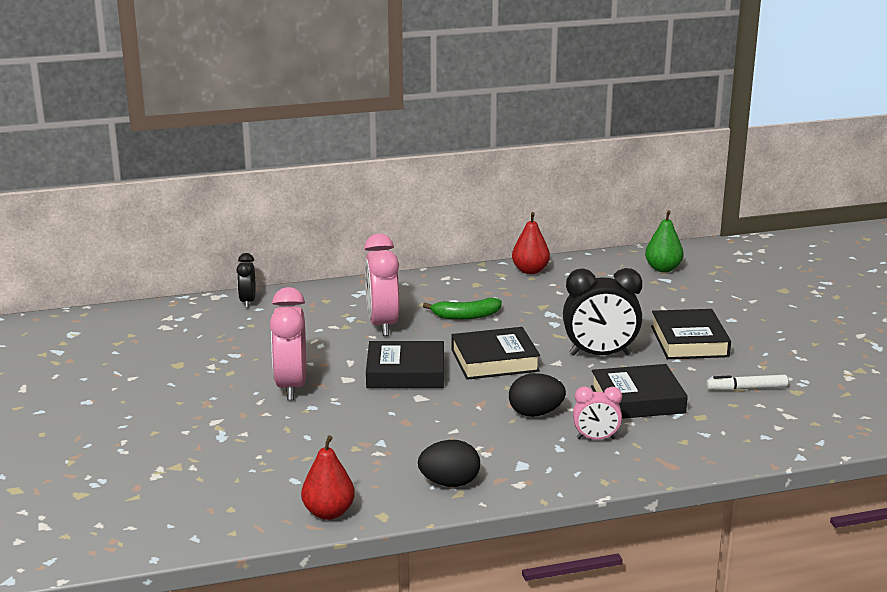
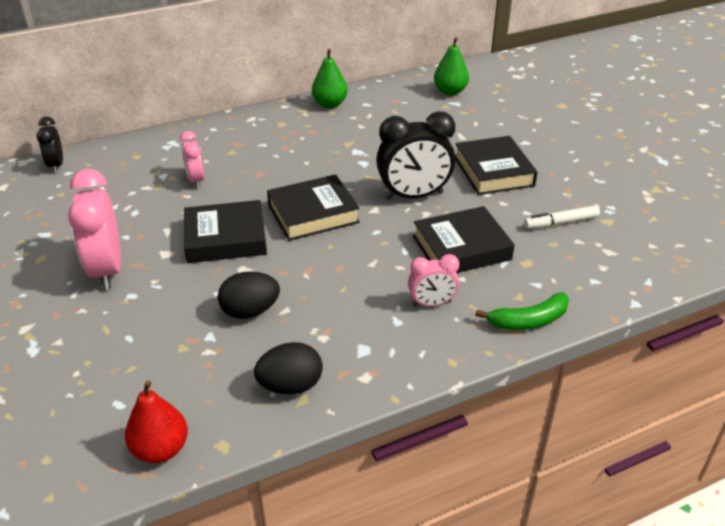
camera: 10 degrees left, 15 degrees up
pink clock [364,234,399,336] -> pink clock [180,131,204,188], size x0.56
green banana [423,298,502,320] -> green banana moved to [475,292,569,330]
black egg [509,373,566,417] -> black egg moved to [218,271,280,319]
red pear [512,212,550,274] -> green pear [312,49,348,108]

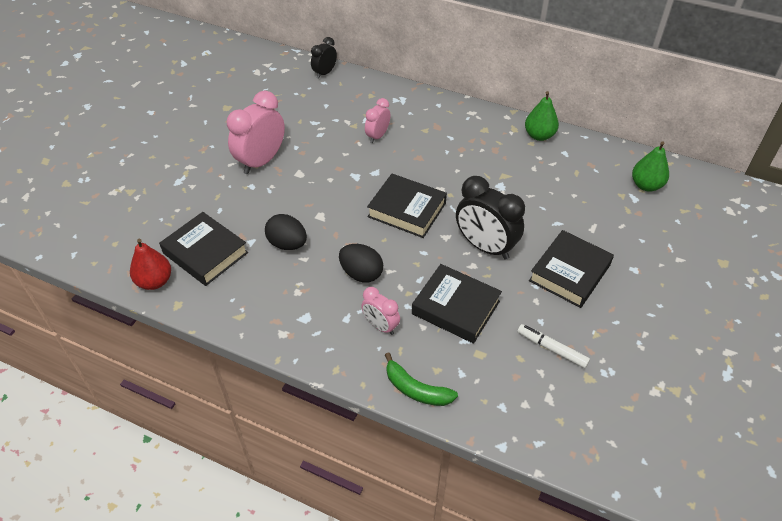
camera: 50 degrees right, 10 degrees up
black book [184,200,267,263] -> black book moved to [159,212,248,286]
black egg [254,342,323,395] -> black egg moved to [339,244,383,283]

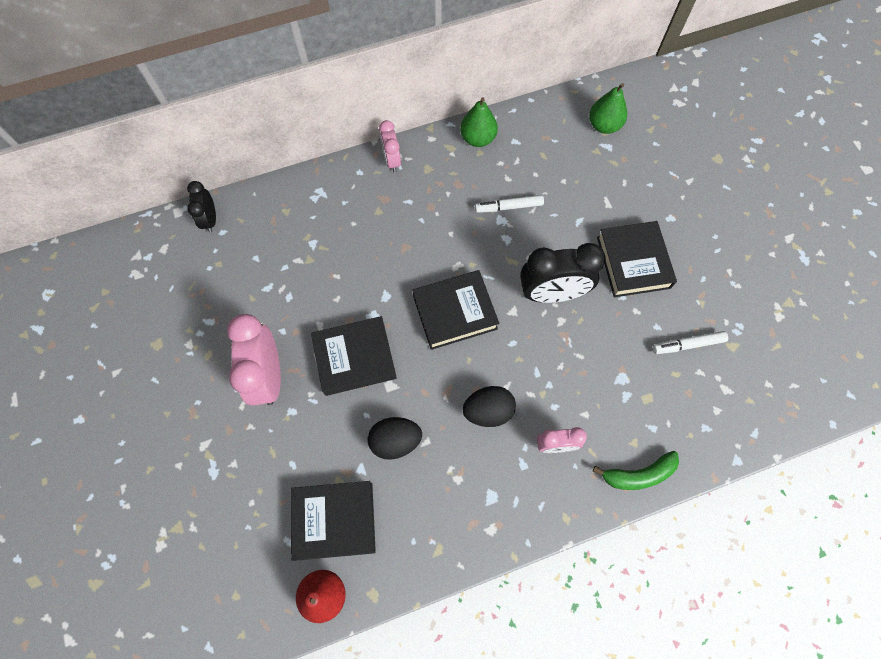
camera: 45 degrees left, 20 degrees up
pink clock [365,98,391,143] -> pink clock moved to [379,120,401,173]
black book [412,264,502,343] -> black book moved to [311,316,397,396]
none -> white marker [475,195,544,213]

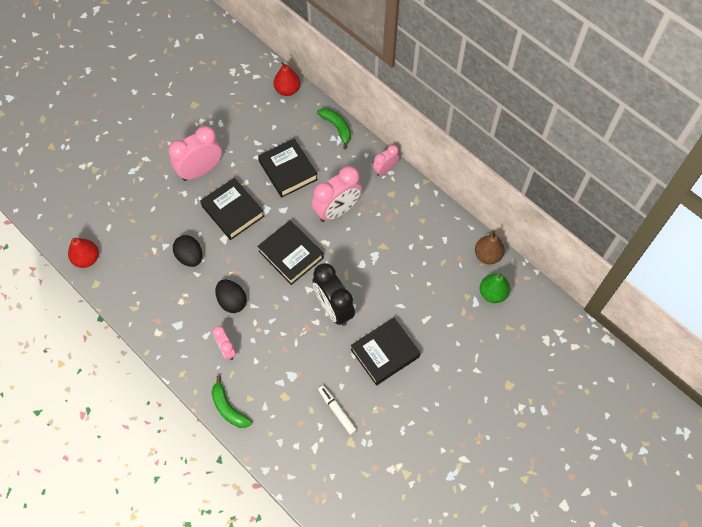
camera: 65 degrees right, 5 degrees down
black clock [187,181,216,233] -> red pear [273,62,300,96]
black book [291,481,376,561] -> black book moved to [258,138,318,198]
green pear [460,97,498,147] -> none
white marker [475,195,544,213] -> none
none -> pink clock [312,166,362,222]
none -> green banana [317,108,351,149]
none -> brown pear [475,231,505,264]

